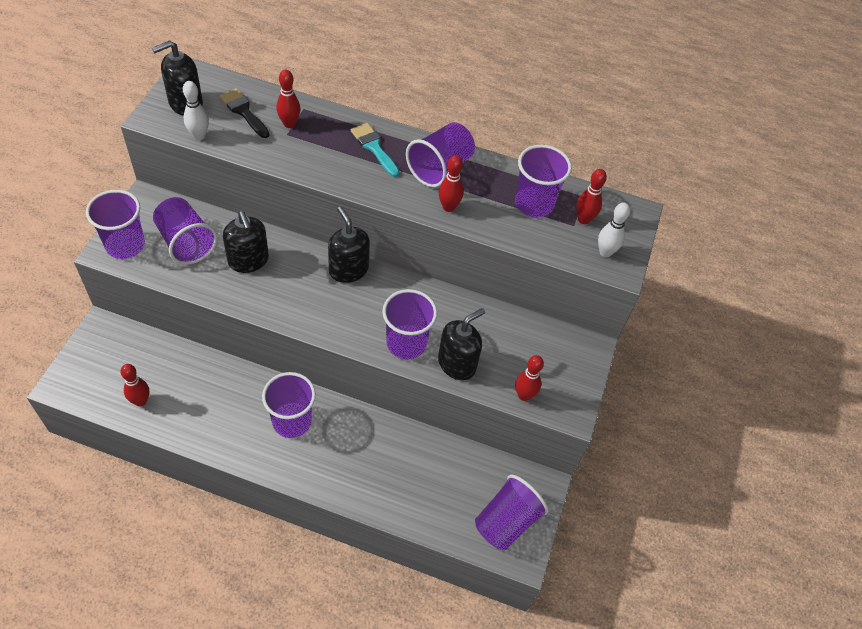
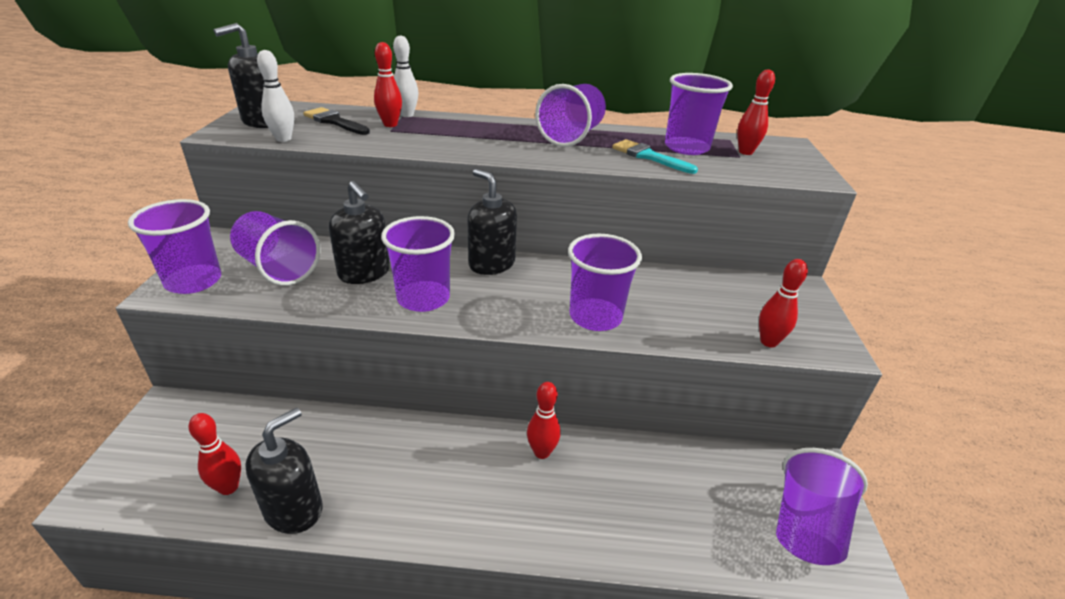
camera: 10 degrees left, 20 degrees down
purple cup [262,372,316,438] -> purple cup moved to [381,216,455,312]
turquoise brush [351,123,399,177] -> turquoise brush moved to [612,139,698,174]
black soap dispenser [438,308,485,380] -> black soap dispenser moved to [245,408,323,534]
red bowling pin [439,155,464,212] -> red bowling pin moved to [527,382,561,459]
white bowling pin [598,202,630,257] -> white bowling pin moved to [393,35,419,117]

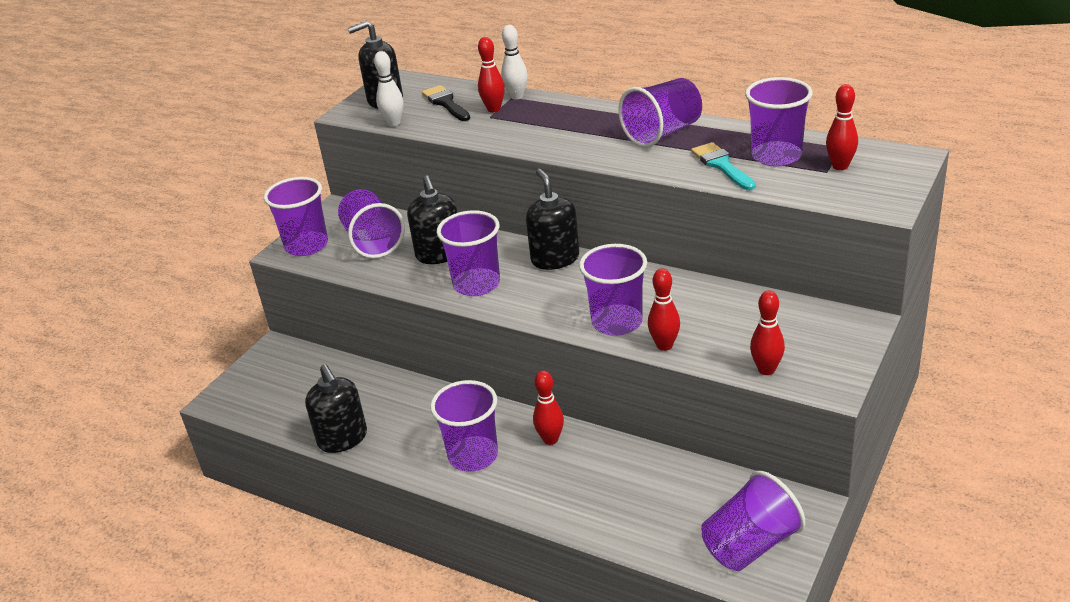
camera: 30 degrees right, 0 degrees up
red bowling pin [189,413,241,495] -> red bowling pin moved to [648,268,680,351]
black soap dispenser [245,408,323,534] -> black soap dispenser turned 90 degrees clockwise [305,364,367,453]
none -> purple cup [430,380,498,472]

